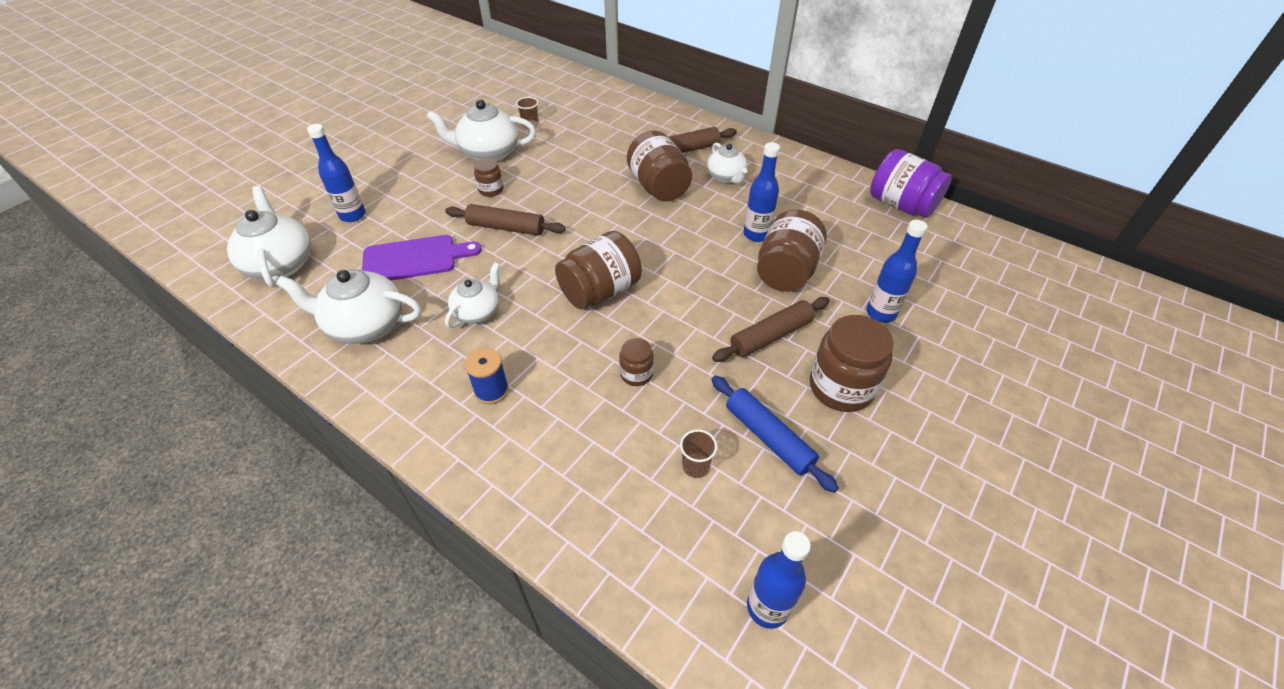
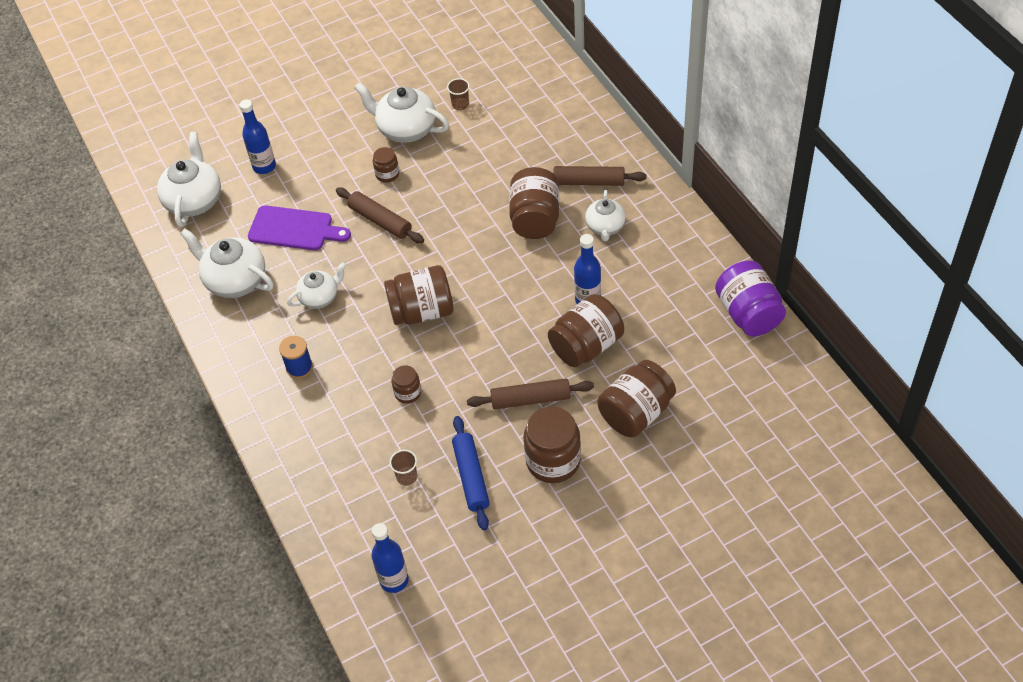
camera: 30 degrees right, 5 degrees up
blue bottle [866,220,927,323] -> brown jar [598,360,676,437]

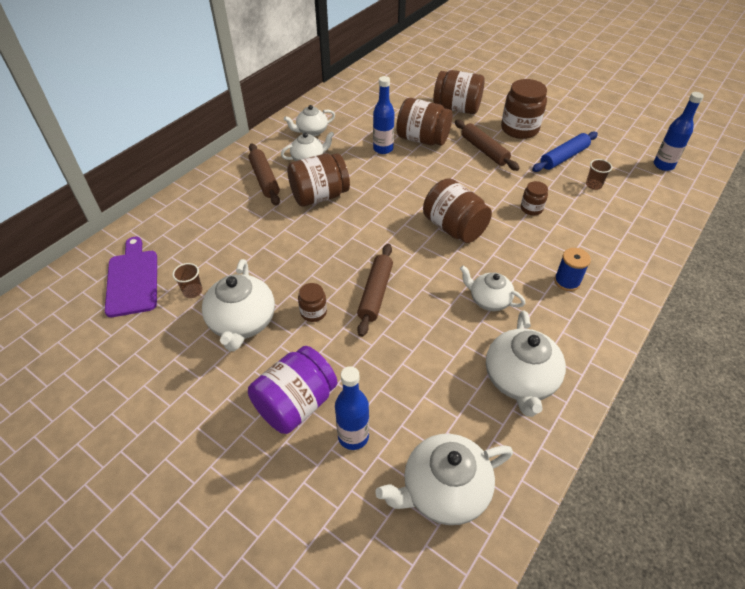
camera: 120 degrees left, 5 degrees down
purple cutting board [248,205,351,250] -> purple cutting board moved to [105,237,157,317]
purple jar [715,261,786,336] -> purple jar moved to [248,346,337,434]
none -> white teapot [284,105,335,137]

